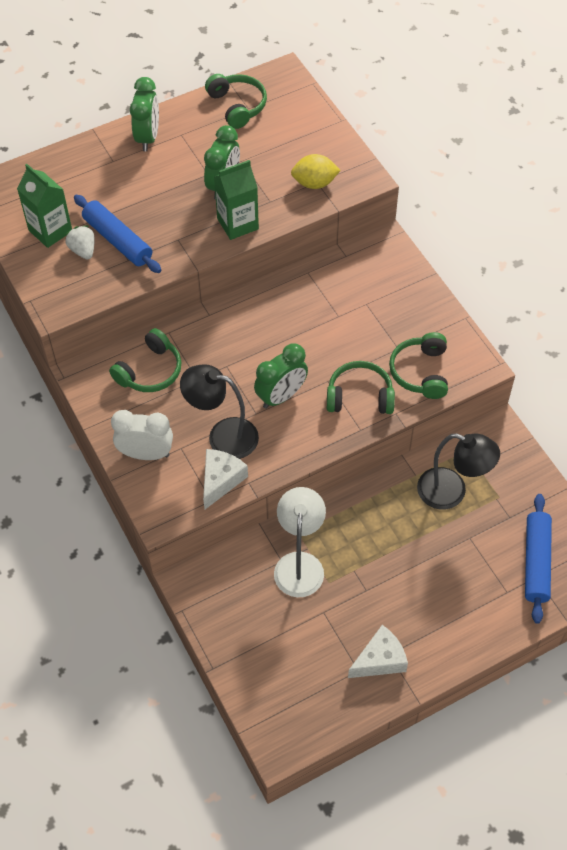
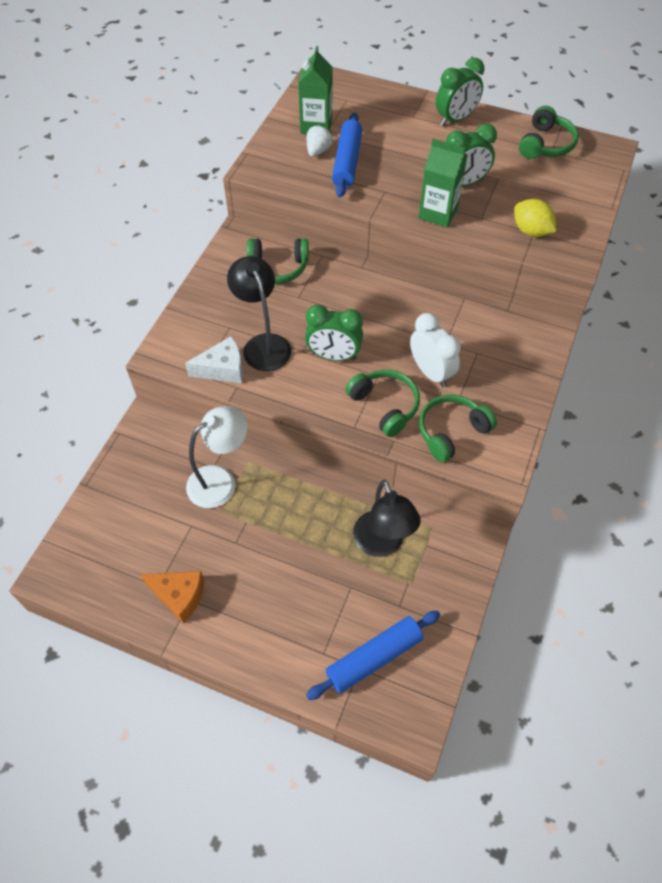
camera: 50 degrees right, 0 degrees up
white clock [111,410,173,460] -> white clock moved to [410,313,461,387]
white cheese [348,625,408,678] -> orange cheese [140,571,205,624]

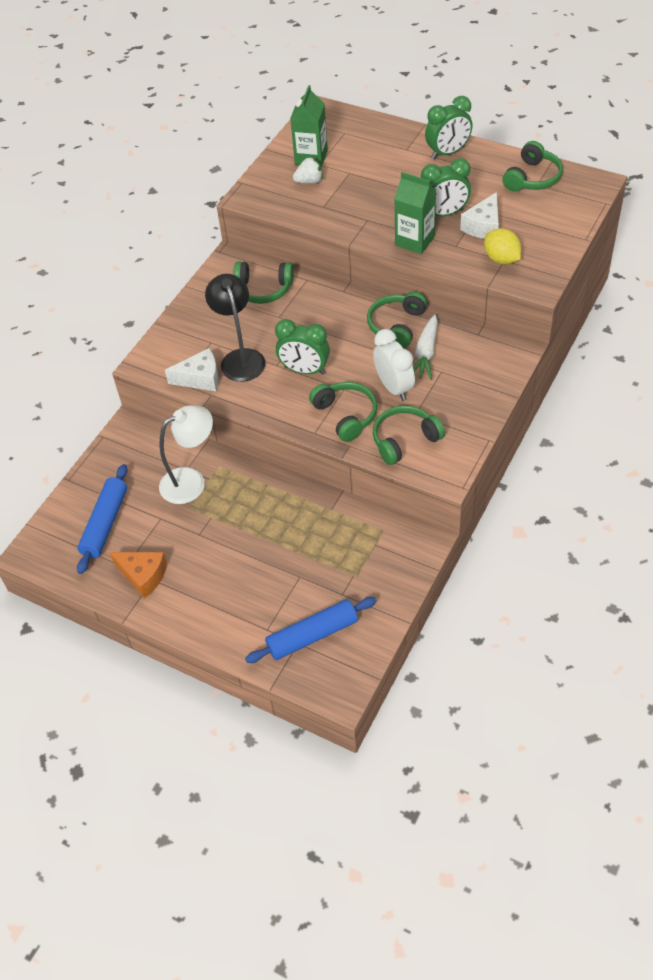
camera: 10 degrees right, 5 degrees down
white strawberry [307,124,333,157] -> white strawberry turned 45 degrees clockwise [293,157,323,184]
blue rolling pin [332,113,363,197] -> blue rolling pin moved to [77,464,128,574]
black lamp [353,480,421,557] -> none
none -> green headphones [367,291,427,348]
none -> white carrot [413,314,438,380]
none -> white cheese [460,192,499,239]

